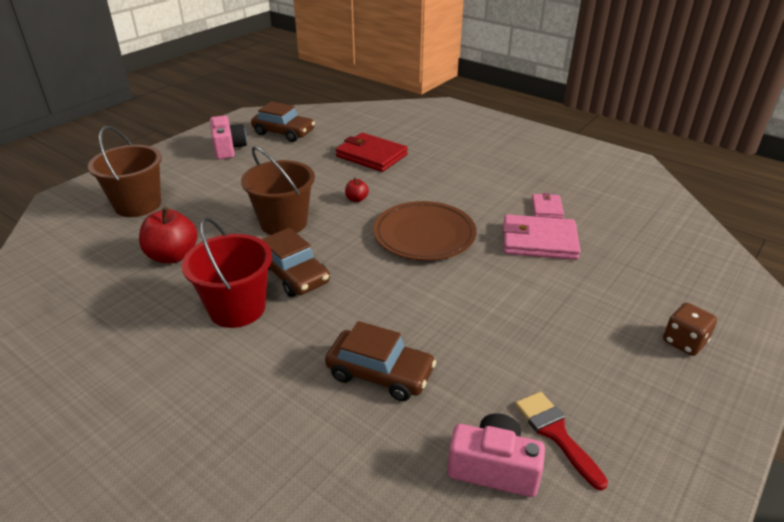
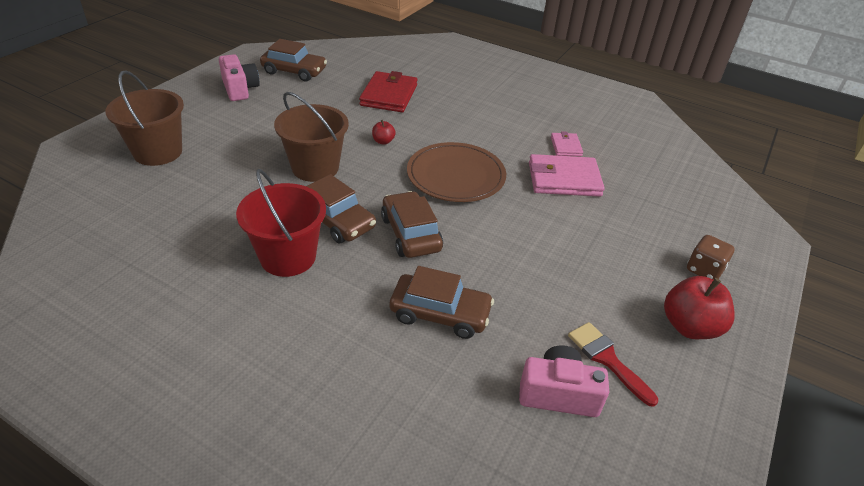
camera: 10 degrees left, 5 degrees up
red apple [139,207,198,263] -> red apple moved to [664,276,735,339]
red wallet [335,133,408,172] -> red wallet turned 75 degrees clockwise [359,71,417,112]
none -> brown car [381,191,443,258]

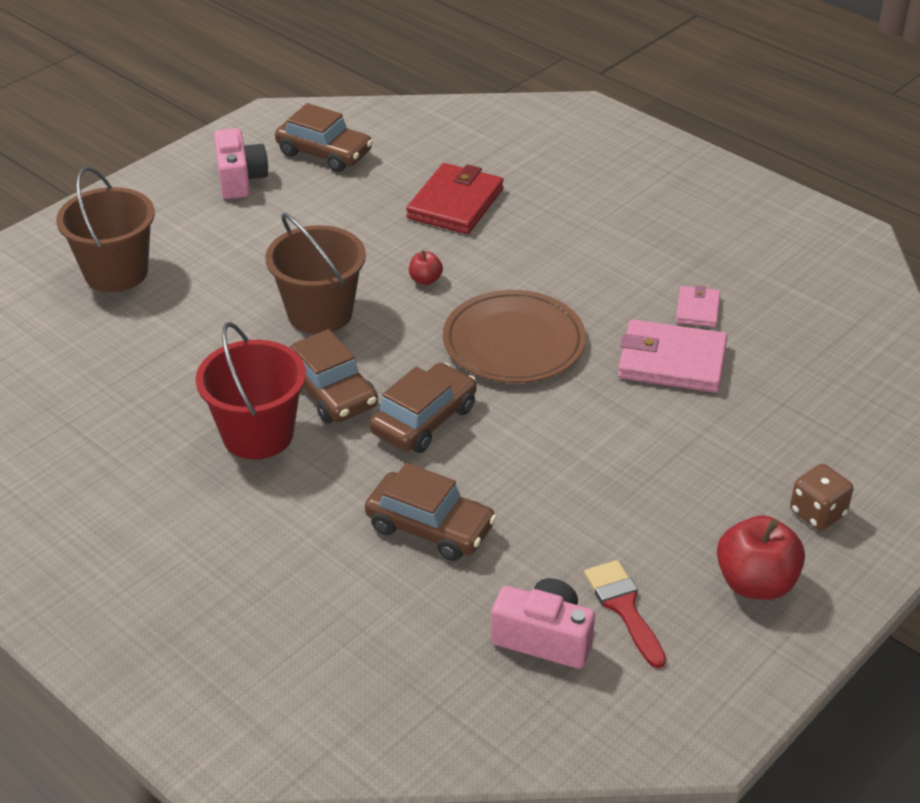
camera: 15 degrees right, 0 degrees up
brown car [381,191,443,258] -> brown car turned 45 degrees clockwise [369,363,477,453]

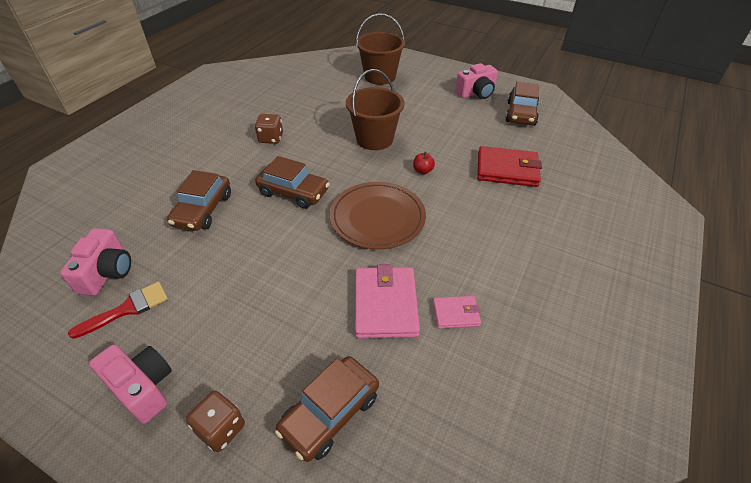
camera: 75 degrees right, 5 degrees up
red bucket [195,322,306,459] -> brown dice [255,114,283,144]
brown car [289,329,378,424] -> brown car moved to [275,356,379,462]
red apple [717,515,805,600] -> pink camera [89,345,172,424]

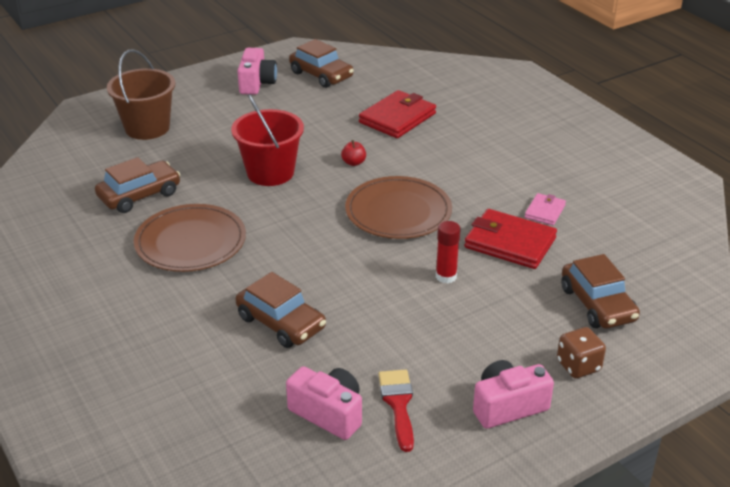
camera: 60 degrees left, 10 degrees down
brown dice [255,114,283,144] -> brown plate [134,204,246,272]
brown car [255,156,329,209] -> brown car moved to [95,157,180,213]
brown bucket [346,69,405,150] -> red bucket [231,94,304,186]
pink wallet [355,264,420,339] -> red wallet [464,209,557,269]
none -> red glue stick [436,221,461,283]

